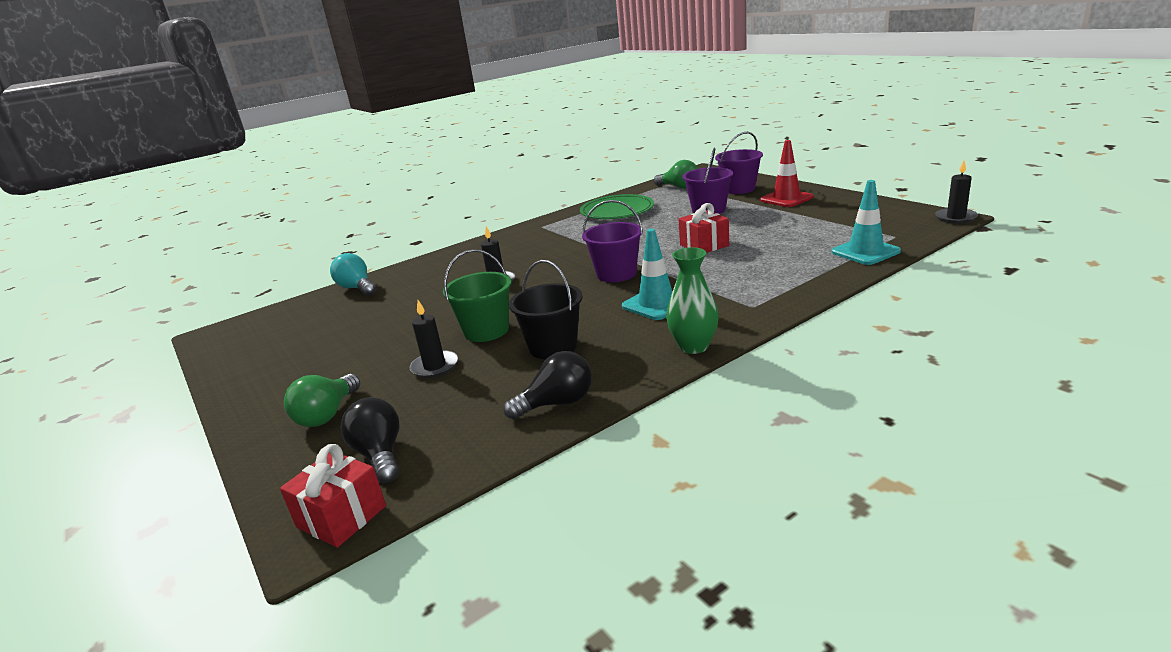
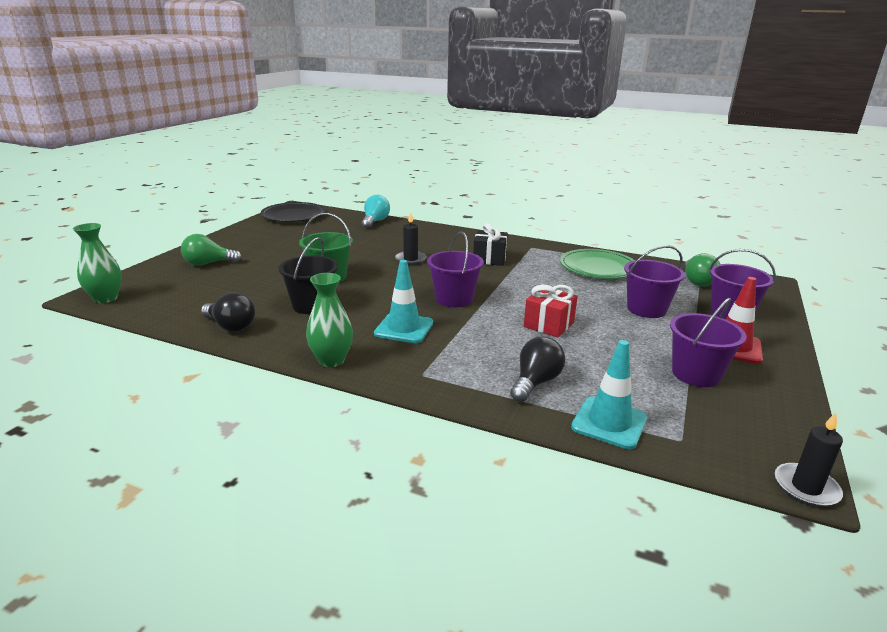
camera: 55 degrees right, 0 degrees up
red gift [280,444,386,548] -> green vase [73,223,122,303]
black light bulb [340,397,400,483] -> black light bulb moved to [510,336,565,402]
black candle [410,300,458,378] -> none
none -> black plate [261,202,325,222]
none -> black gift [473,223,508,266]
none -> purple bucket [670,298,746,387]

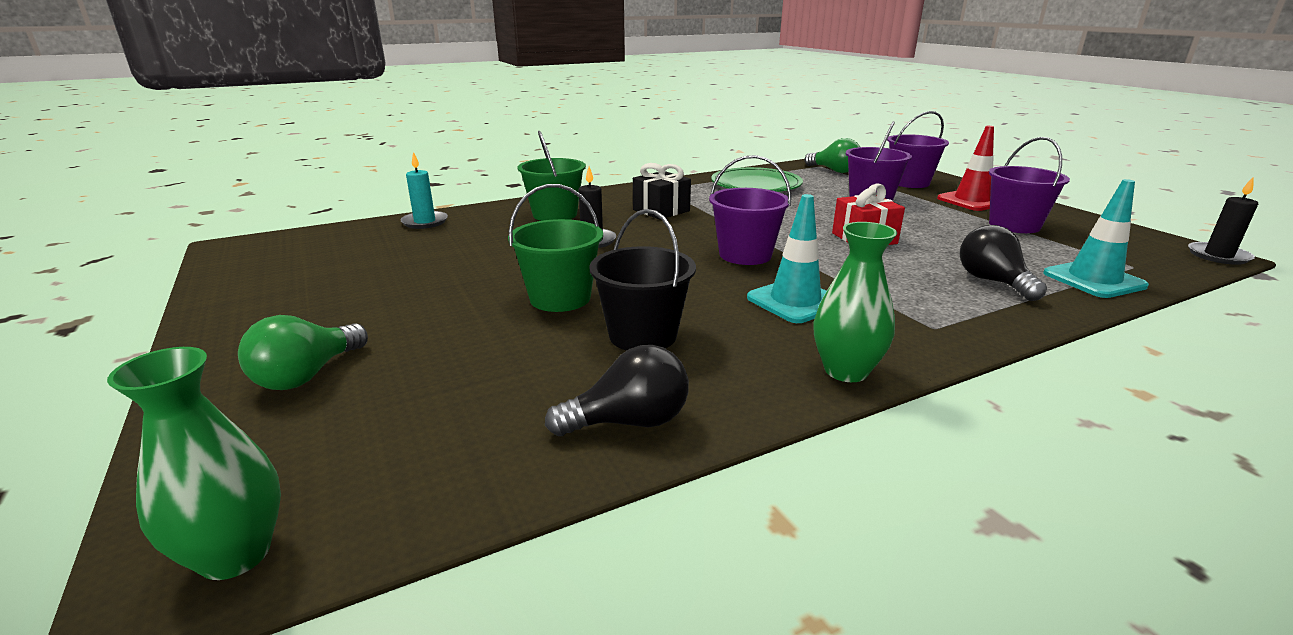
camera: 50 degrees left, 0 degrees up
black plate [261,202,325,222] -> none
turquoise light bulb [362,195,390,229] -> turquoise candle [401,152,448,229]
none -> green bucket [518,131,586,221]

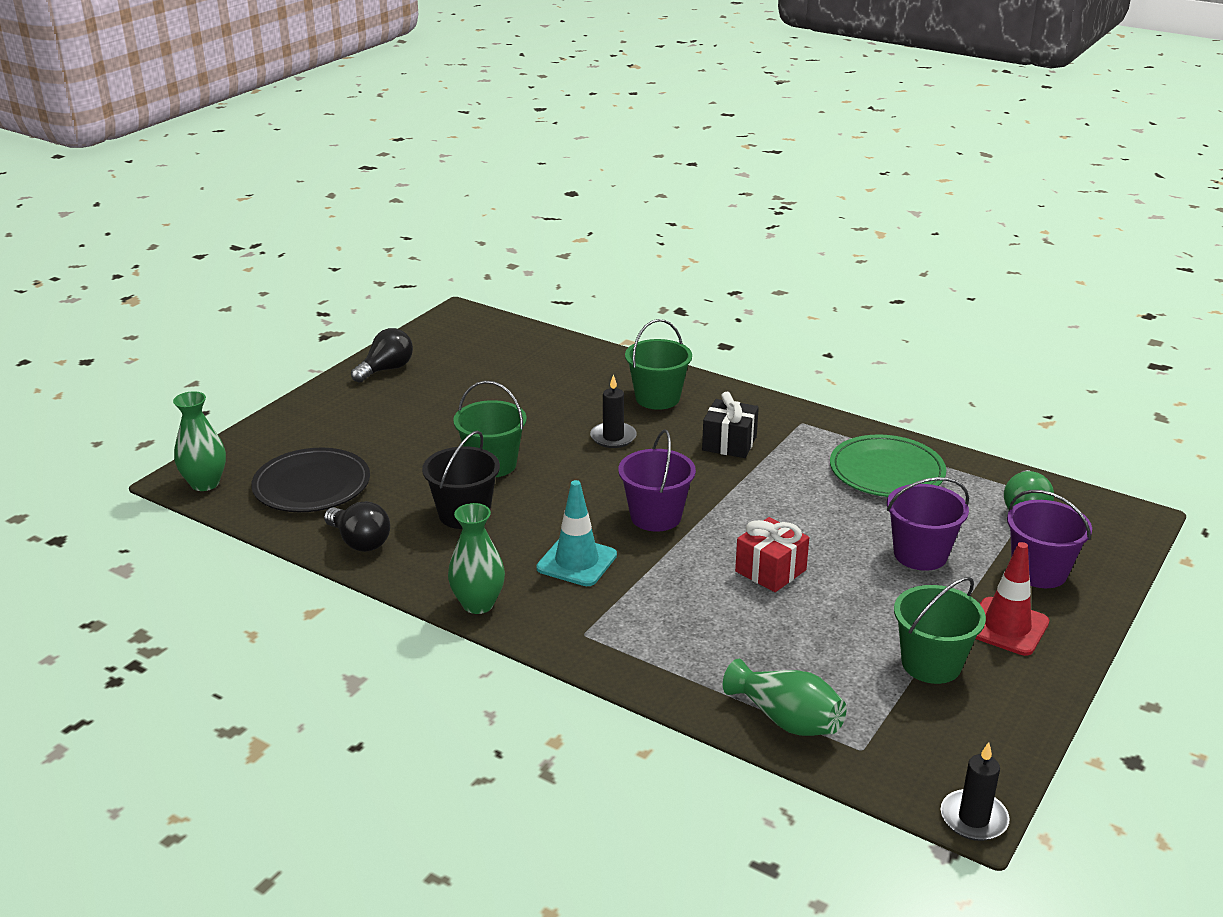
camera: 60 degrees right, 5 degrees up
green light bulb [238,315,368,390] -> none
turquoise candle [401,152,448,229] -> none
black light bulb [960,225,1047,301] -> black light bulb moved to [351,328,413,383]
purple bucket [989,137,1070,233] -> green bucket [894,577,986,684]
turquoise traffic cone [1043,179,1149,298] -> green vase [723,659,847,736]
none -> black plate [251,448,370,512]

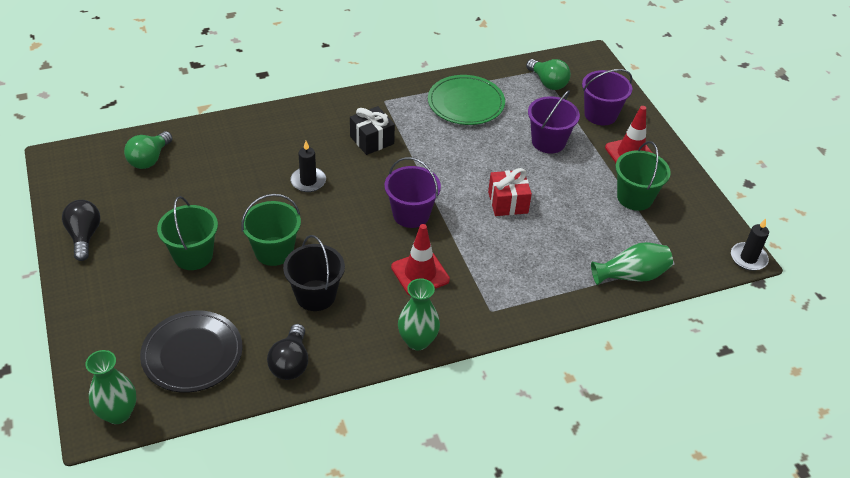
camera: 55 degrees left, 15 degrees up
black light bulb [324,501,390,552] -> black light bulb turned 105 degrees clockwise [267,324,308,380]
turquoise traffic cone [536,480,617,586] -> red traffic cone [391,224,450,296]
green bucket [625,319,692,410] -> green bucket moved to [157,196,218,270]
none -> green light bulb [124,131,173,169]

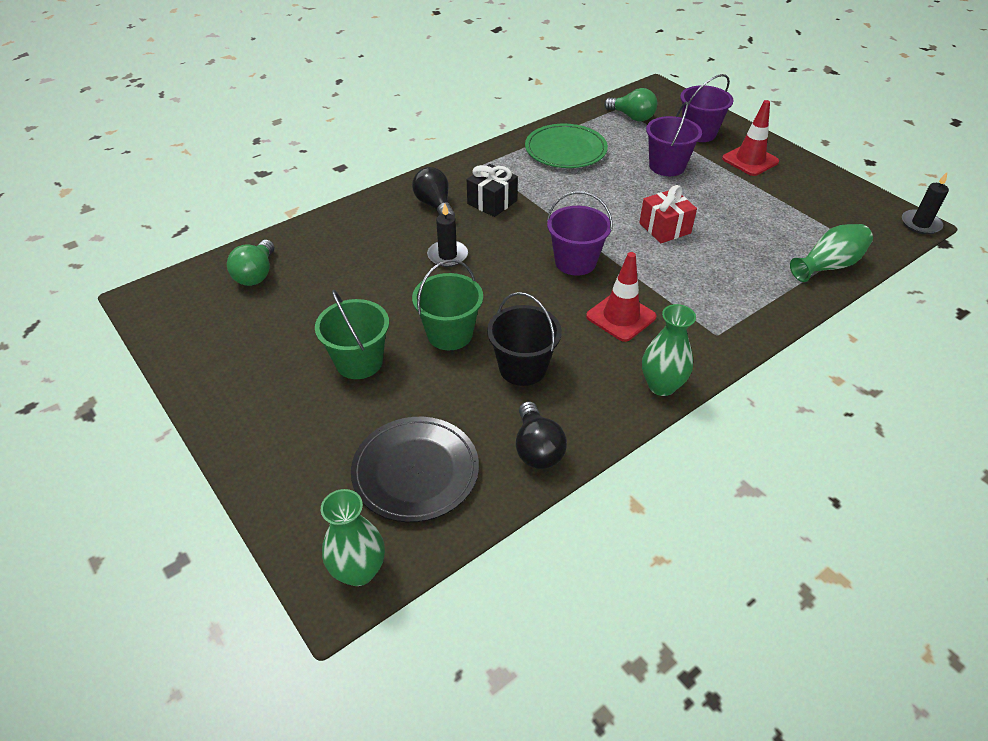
camera: 15 degrees left, 0 degrees up
black light bulb [62,200,101,261] -> black light bulb moved to [412,167,455,217]
green bucket [615,141,671,211] -> none

